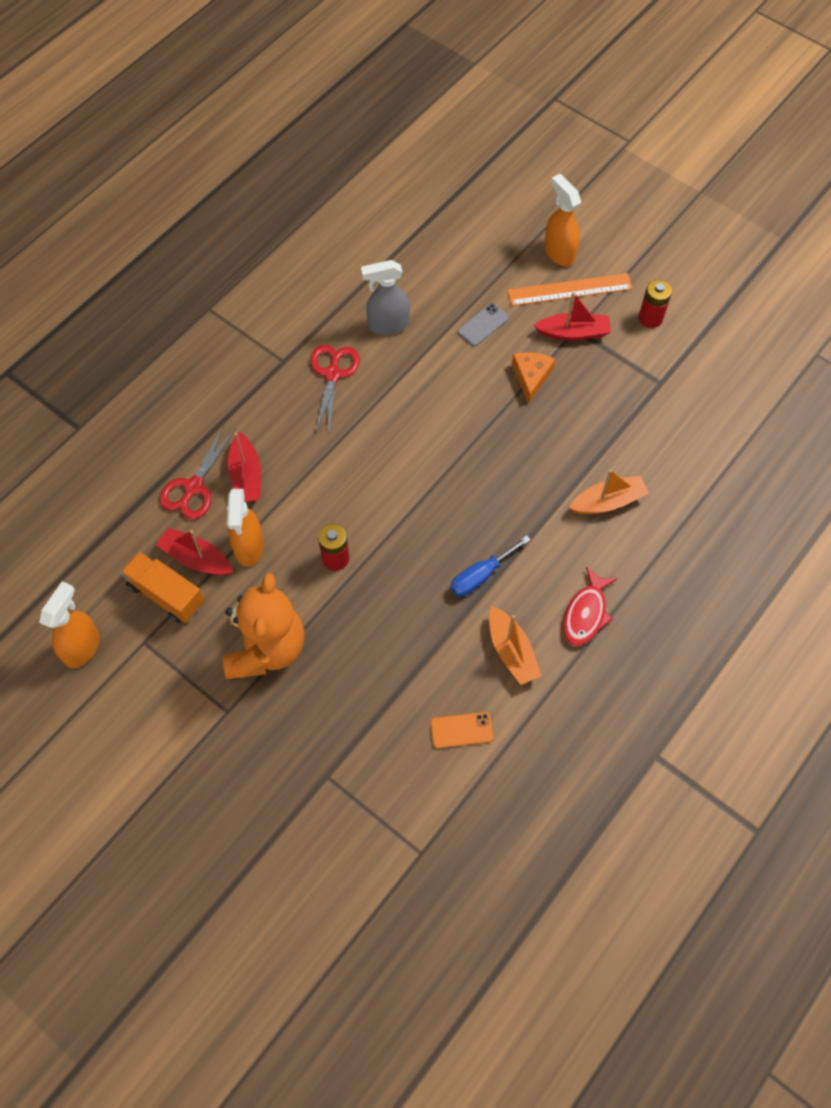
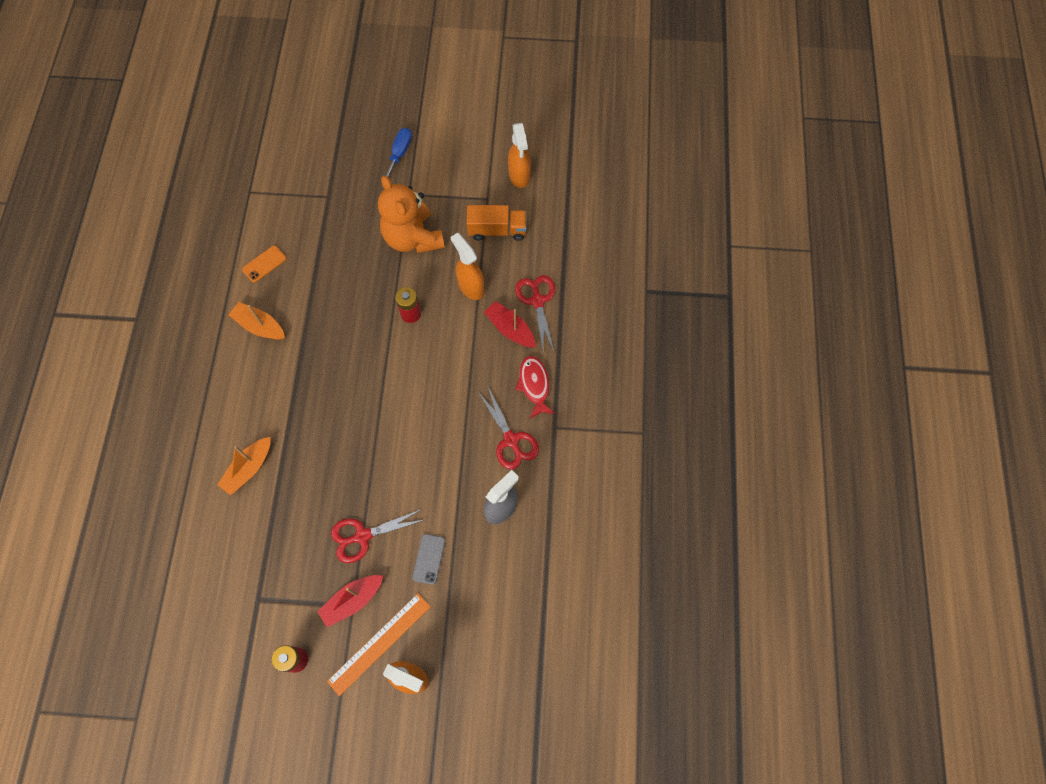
camera: 145 degrees right, 5 degrees up
red boat [156,527,233,575] -> none
blue screwdriver [450,535,531,597] -> blue screwdriver moved to [381,128,412,184]
orange cheese [512,352,555,404] -> red scissors [331,509,424,563]
red fish [563,567,617,646] -> red fish moved to [515,356,555,419]

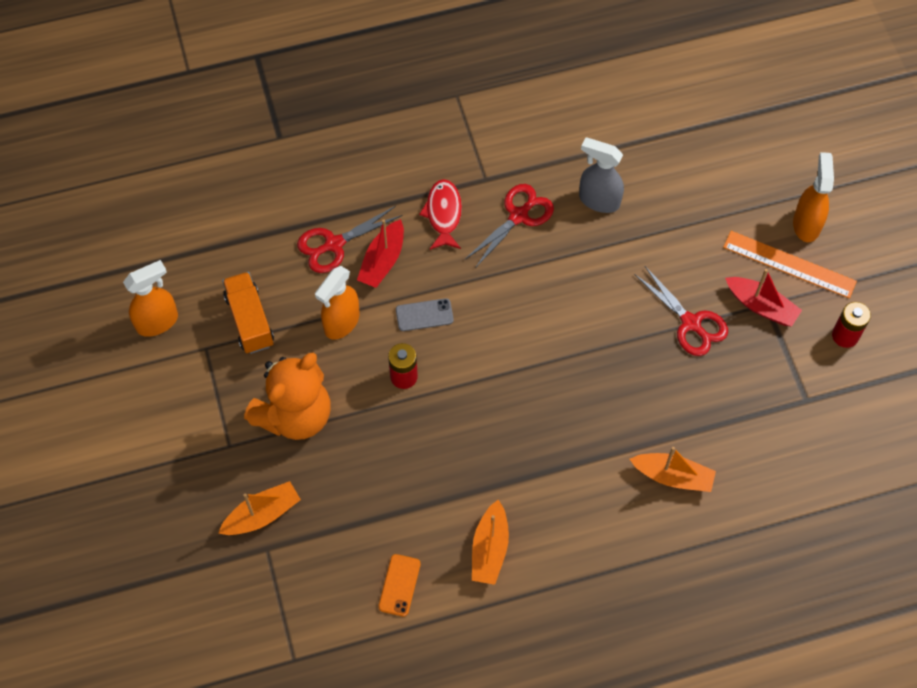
camera: 110 degrees left, 5 degrees down
orange phone [242,245,286,283] -> orange phone turned 75 degrees clockwise [378,554,421,617]
blue screwdriver [381,128,412,184] -> none
grey phone [412,534,445,585] -> grey phone moved to [396,298,454,331]
red fish [515,356,555,419] -> red fish turned 120 degrees clockwise [419,179,462,250]
none -> orange boat [218,481,301,535]

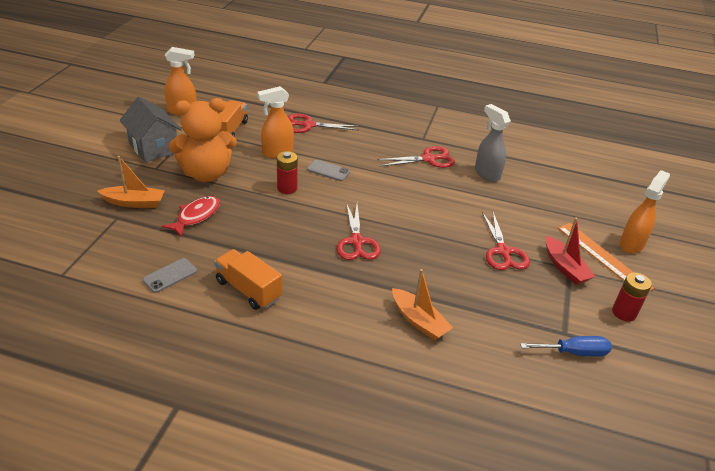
camera: 30 degrees right, 25 degrees down
red boat [357,219,404,288] -> none
orange phone [378,554,421,617] -> grey phone [143,258,197,293]
red fish [419,179,462,250] -> red fish moved to [161,196,220,237]
orange boat [472,500,509,585] -> orange truck [214,249,282,310]
none -> grey house [120,96,182,162]
none -> red scissors [337,203,381,260]
none -> blue screwdriver [520,336,612,357]

